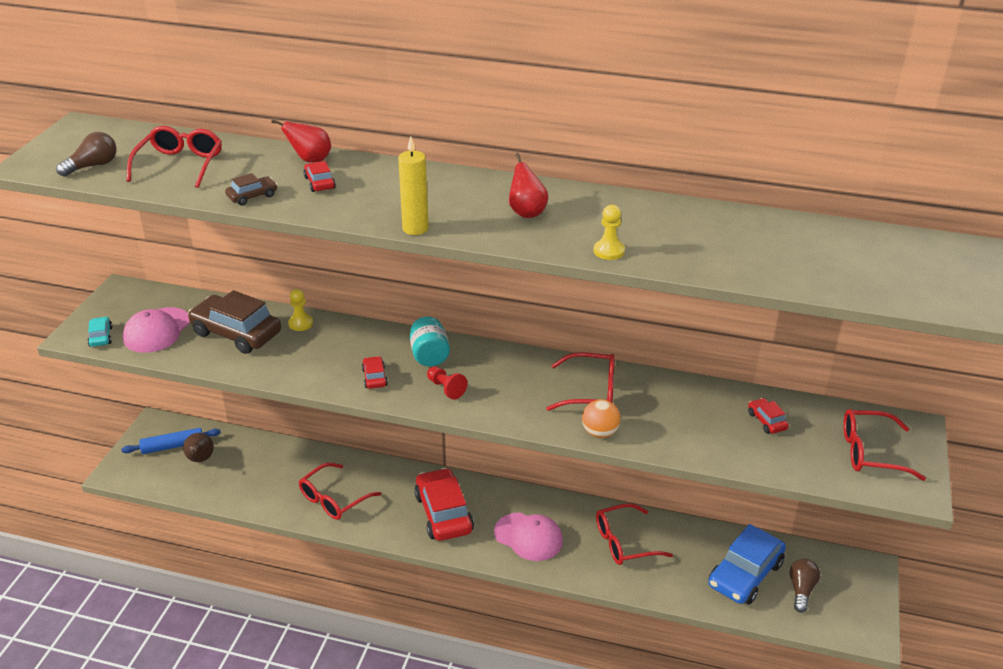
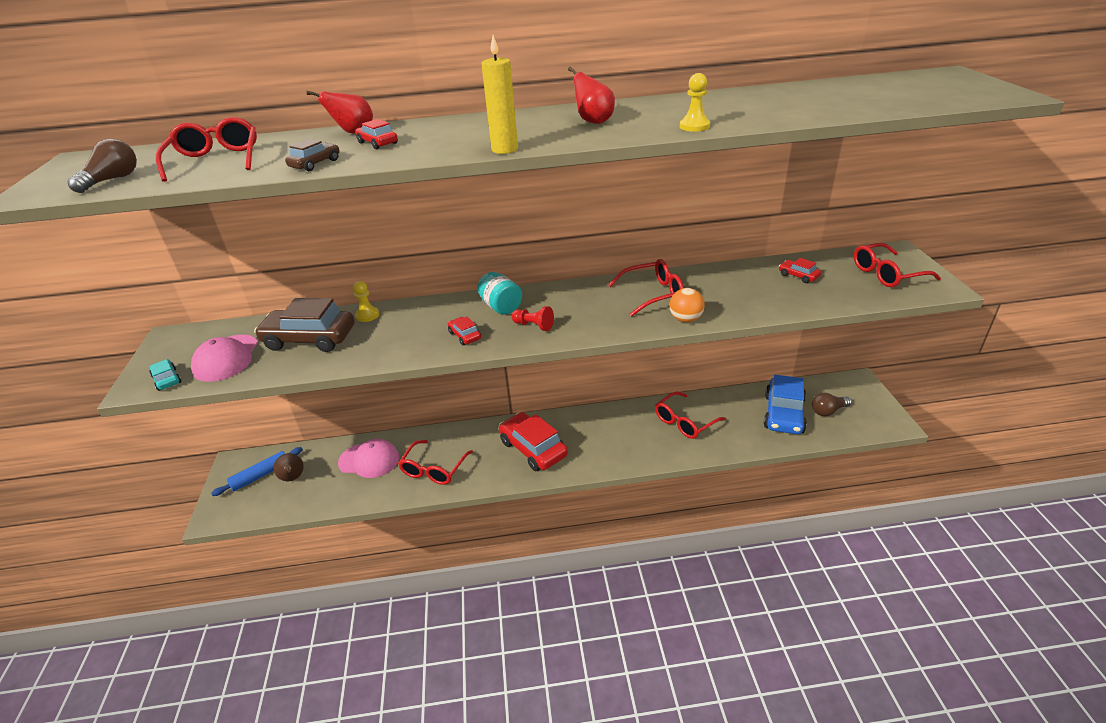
camera: 20 degrees left, 0 degrees up
pink cap [494,513,563,561] -> pink cap moved to [338,439,399,478]
brown light bulb [790,558,820,613] -> brown light bulb turned 105 degrees counterclockwise [812,393,852,416]

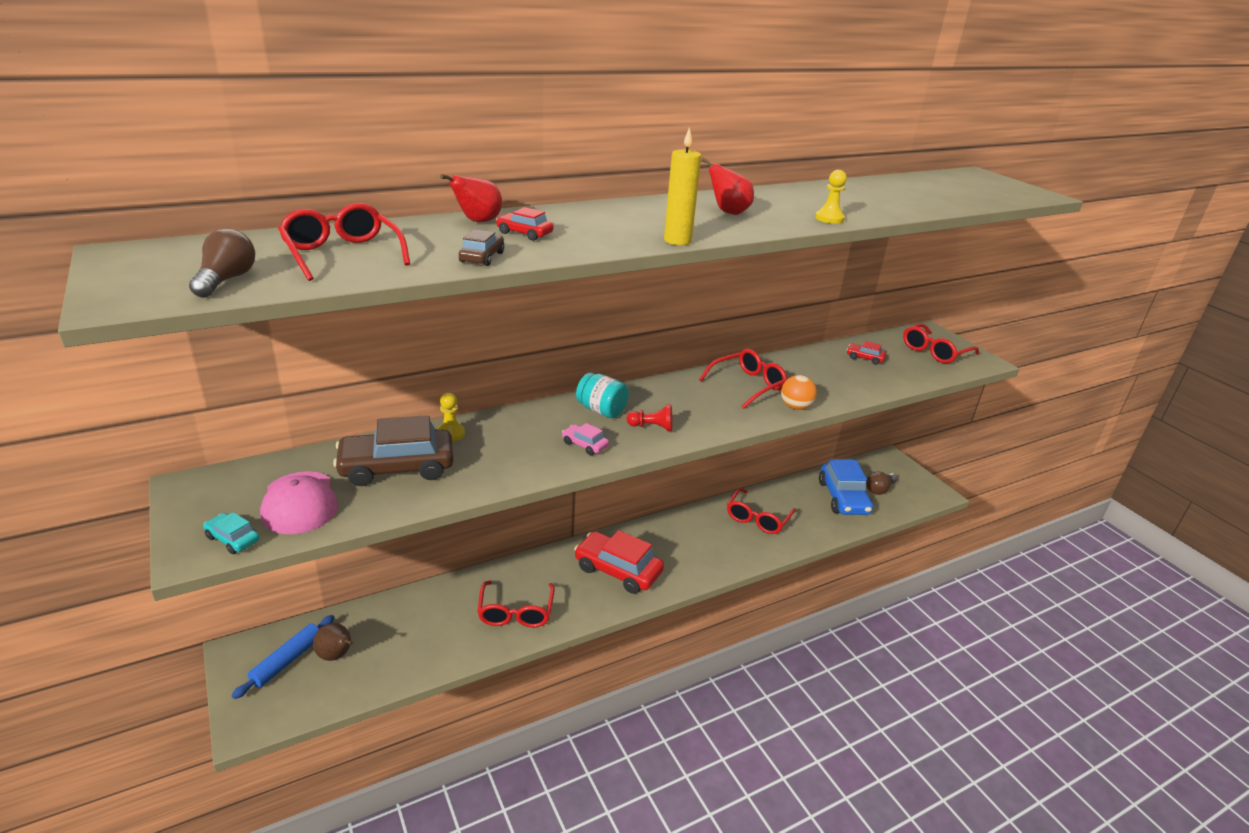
camera: 25 degrees left, 5 degrees down
pink cap [338,439,399,478] -> none
red car [448,317,481,345] -> pink car [562,423,609,455]

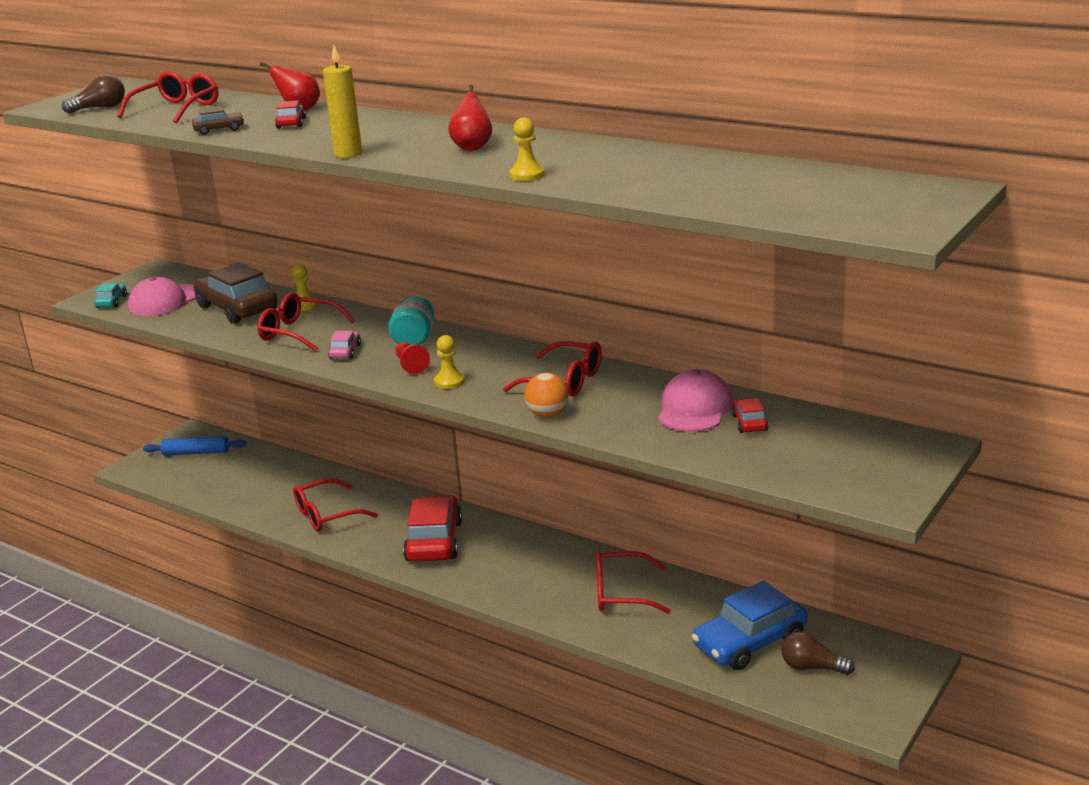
camera: 65 degrees right, 5 degrees down
brown pear [313,623,353,661] -> none
red glasses [903,324,979,363] -> red glasses moved to [257,293,355,352]
none -> yellow pawn [434,335,465,389]
none -> pink cap [658,369,733,432]

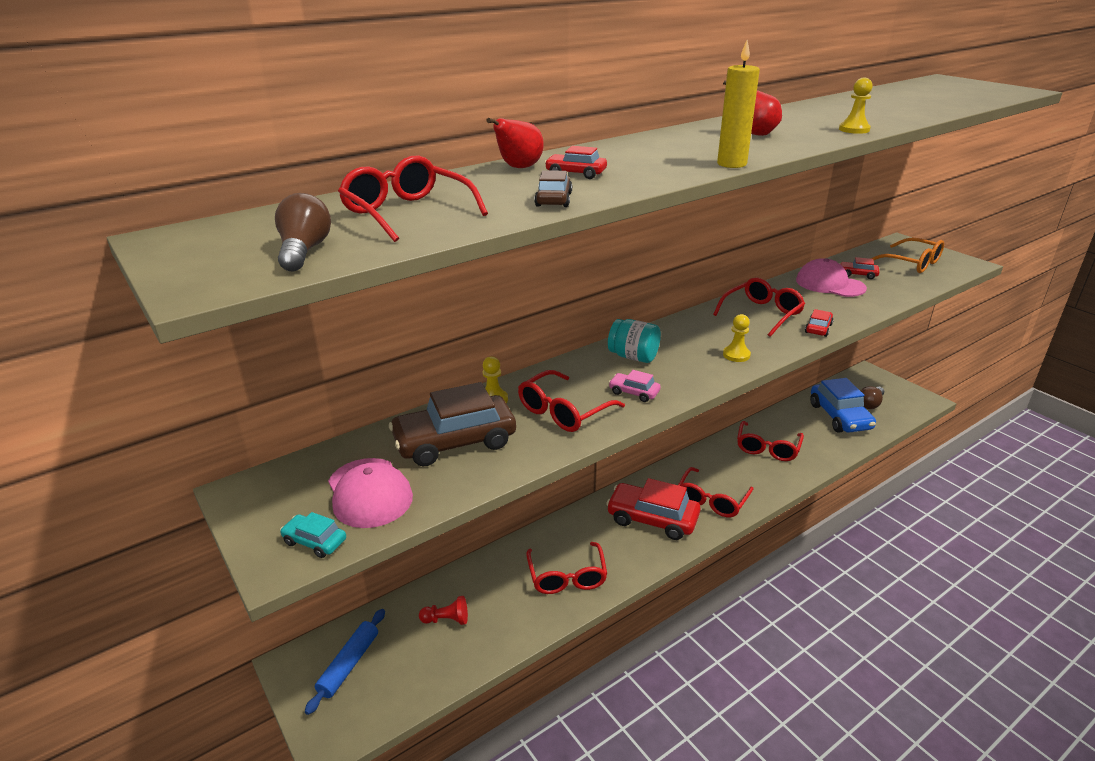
camera: 70 degrees left, 5 degrees up
red pawn [396,342,430,374] -> red pawn moved to [419,596,468,625]
orange ball [524,373,569,418] -> red car [805,309,834,337]
none -> red glasses [678,467,753,517]
none -> orange glasses [870,238,944,273]

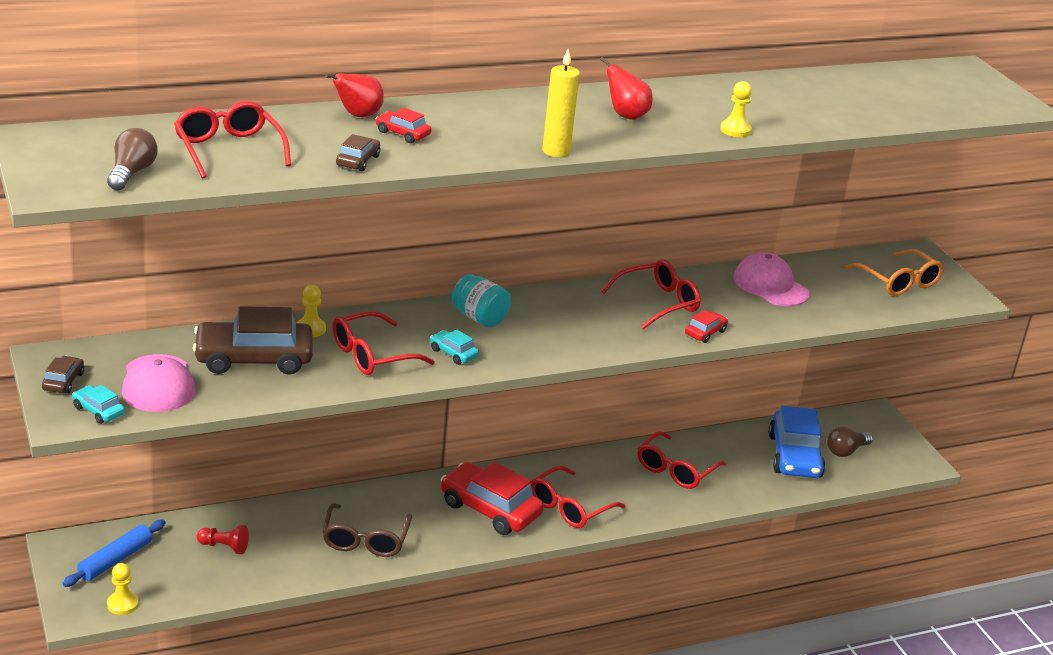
camera: 10 degrees right, 0 degrees up
red glasses [526,542,607,594] -> brown glasses [322,504,412,557]
pink car [609,370,661,402] -> turquoise car [430,330,479,365]
yellow pawn [723,314,751,362] -> yellow pawn moved to [107,563,139,615]
red car [839,257,879,279] -> none
none -> brown car [42,356,84,394]

